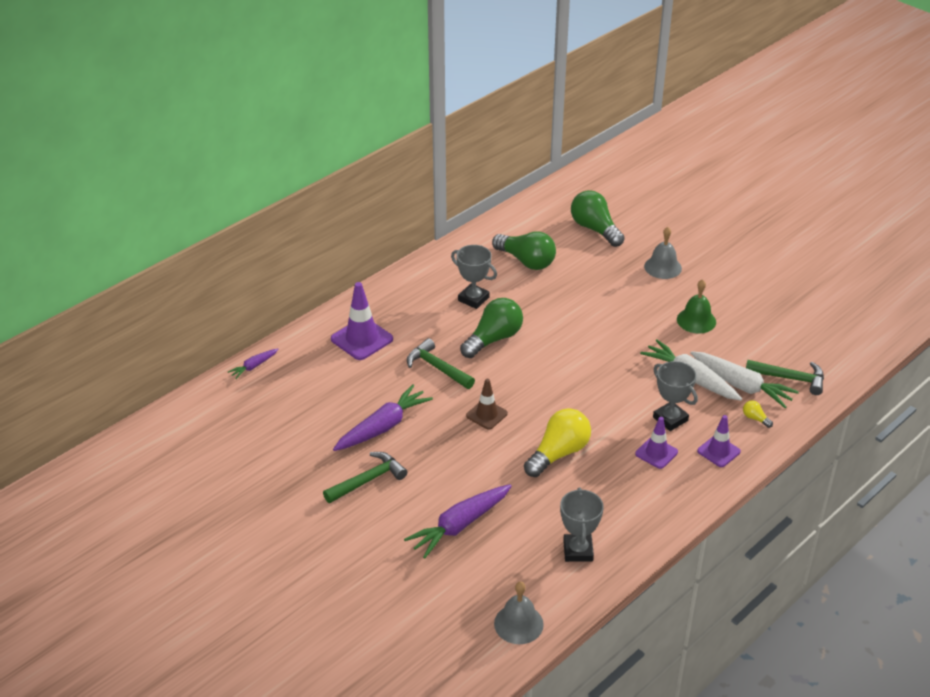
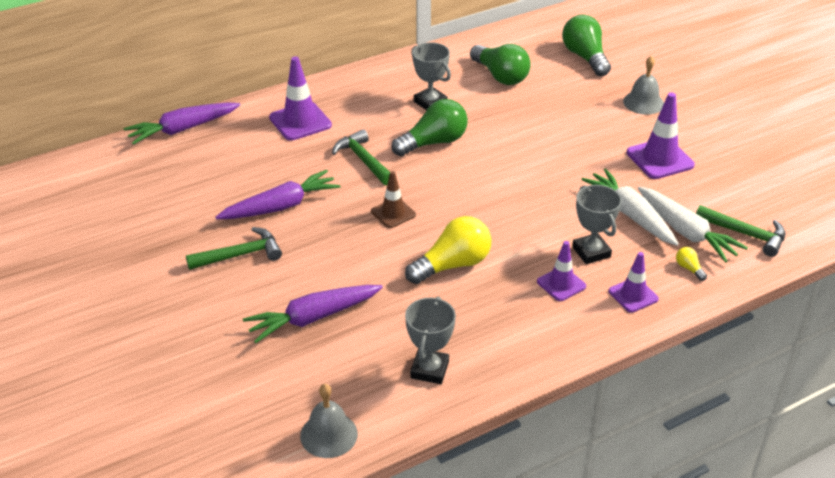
camera: 15 degrees right, 0 degrees up
purple carrot [228,349,278,379] -> purple carrot [124,102,240,145], size x1.96
green bell [677,279,716,333] -> purple traffic cone [627,92,695,179]

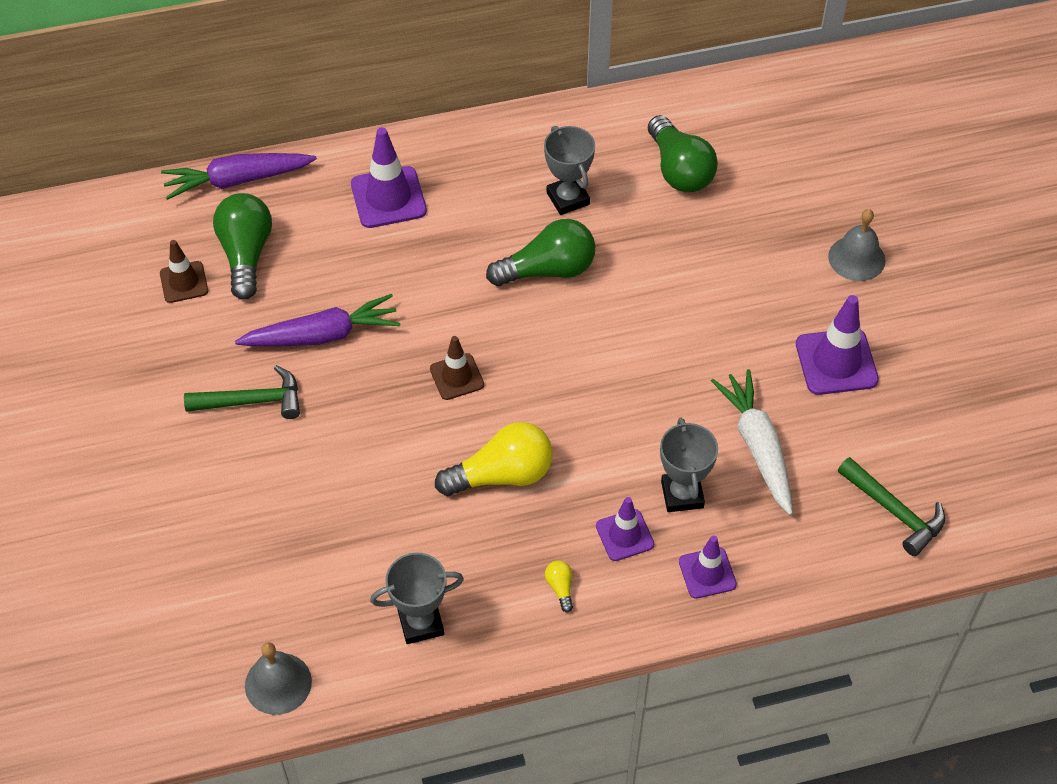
camera: 15 degrees right, 15 degrees up
purple carrot [243,285,383,343] -> none
green hammer [332,129,390,186] -> none
grey trophy [405,296,456,384] -> grey trophy turned 45 degrees clockwise [370,553,464,644]
green light bulb [562,15,611,76] -> green light bulb moved to [213,193,272,300]
white carrot [638,187,748,263] -> none
yellow light bulb [676,247,707,281] -> yellow light bulb moved to [545,561,573,613]
none -> brown traffic cone [160,240,208,303]

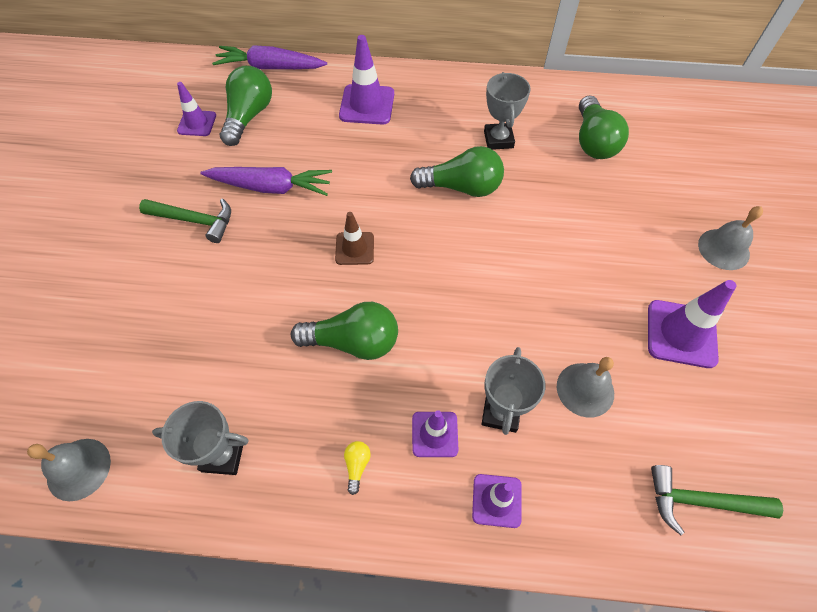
camera: 20 degrees right, 5 degrees up
brown traffic cone [160,240,208,303] -> purple traffic cone [177,82,216,136]
yellow light bulb [435,422,553,496] -> green light bulb [291,302,398,360]
white carrot [711,369,793,515] -> grey bell [557,357,614,418]
green hammer [838,457,945,556] -> green hammer turned 120 degrees clockwise [651,465,783,535]

